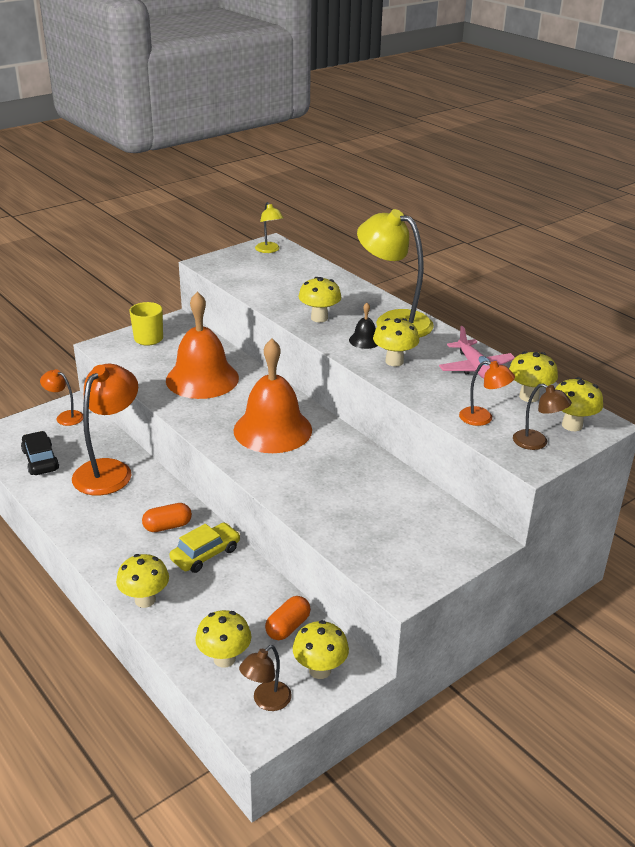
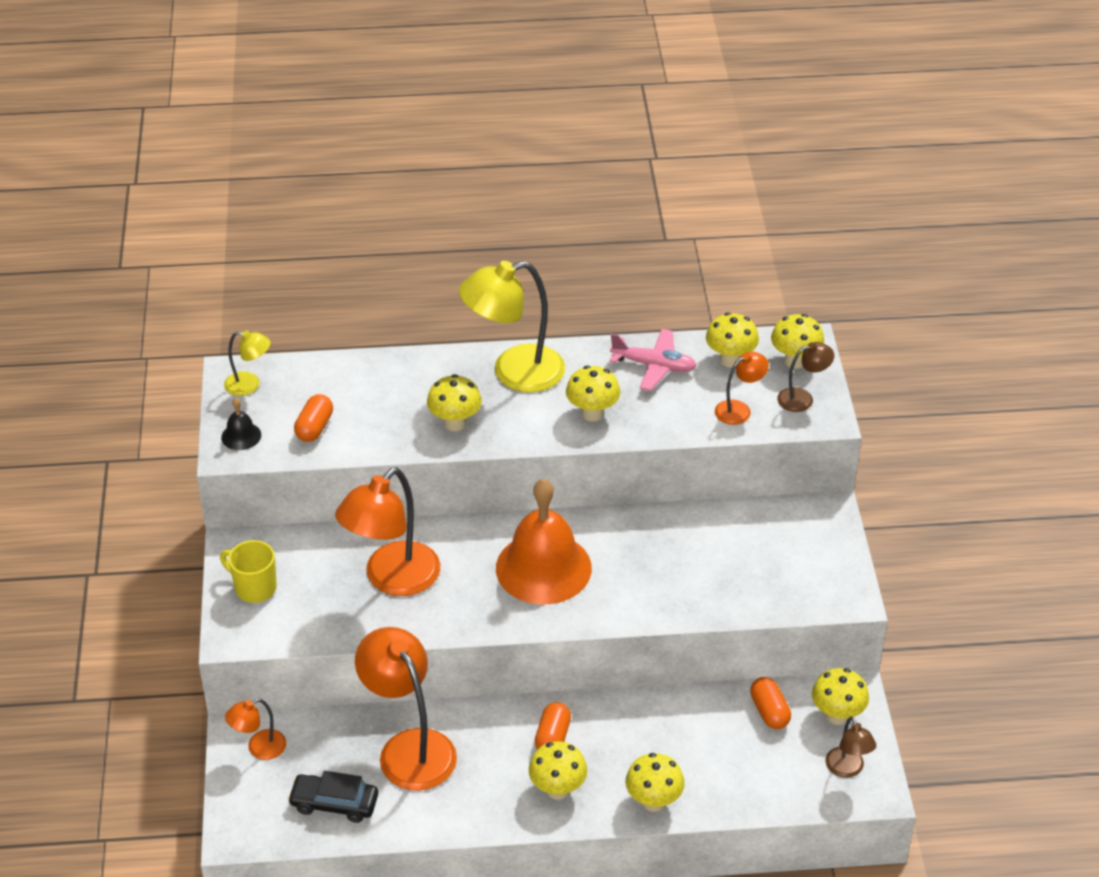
camera: 55 degrees left, 10 degrees up
orange bell [166,292,239,399] -> orange lamp [335,468,440,596]
yellow car [169,523,240,573] -> none
yellow mushroom [195,610,251,668] -> yellow mushroom moved to [529,741,587,800]
black bell [349,303,378,349] -> black bell moved to [221,398,261,450]
none -> orange capsule [294,394,333,442]

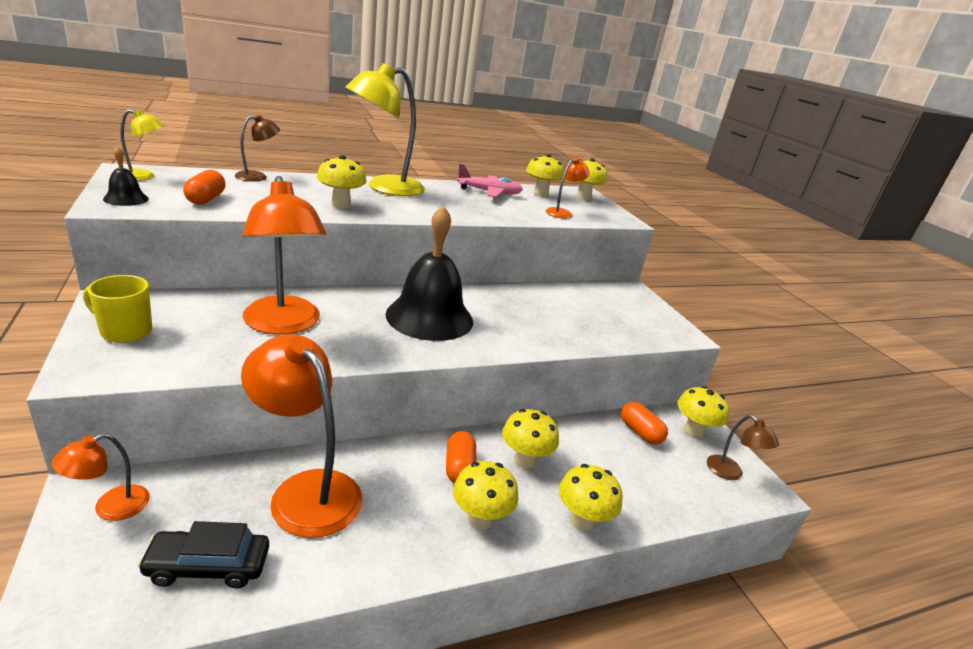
camera: 20 degrees left, 15 degrees down
orange lamp [335,468,440,596] -> orange lamp turned 45 degrees counterclockwise [242,176,326,335]
orange bell [496,478,592,604] -> black bell [386,205,473,341]
yellow mushroom [566,366,620,422] -> yellow mushroom moved to [502,409,559,469]
brown lamp [777,342,834,412] -> brown lamp moved to [235,115,280,181]

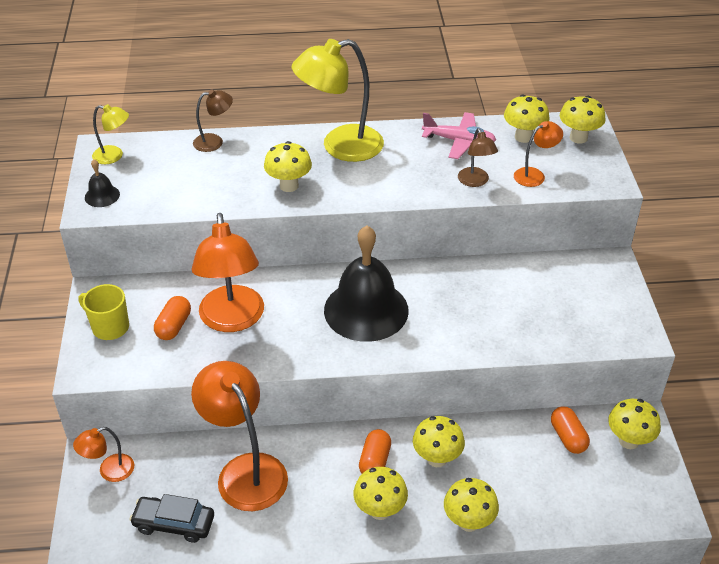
camera: 20 degrees right, 15 degrees up
orange capsule [183,170,226,205] -> orange capsule moved to [154,296,191,340]
brown lamp [707,415,779,480] -> brown lamp moved to [458,128,498,187]

